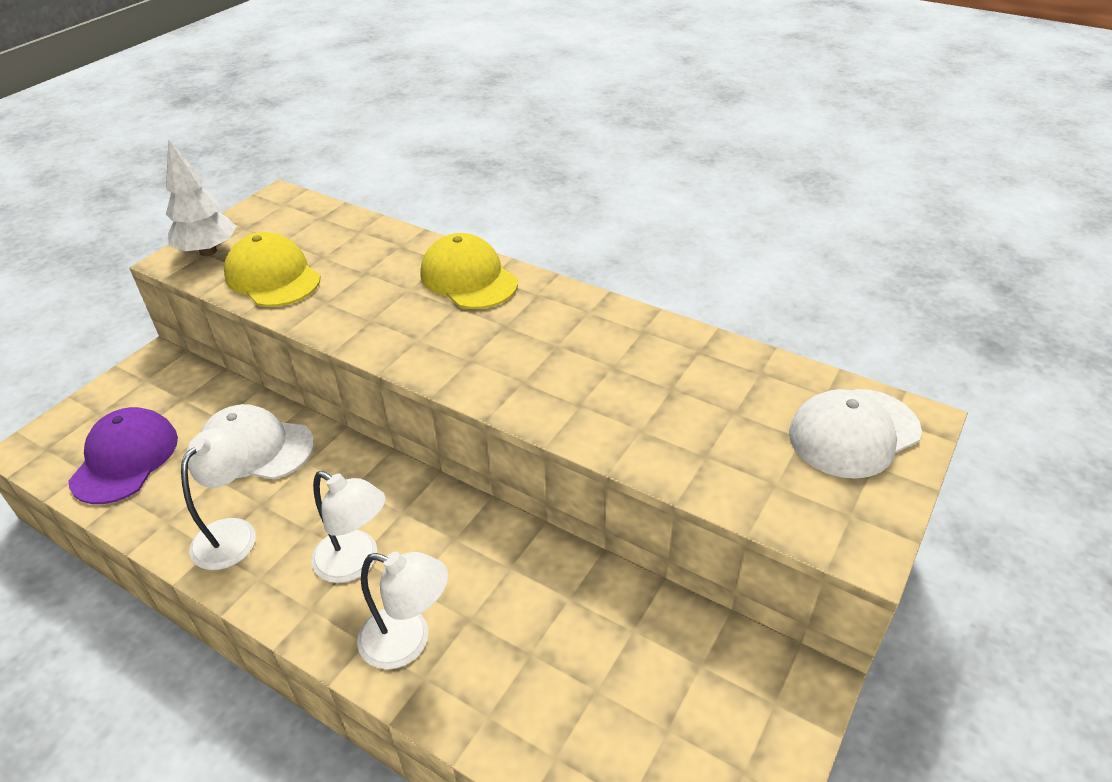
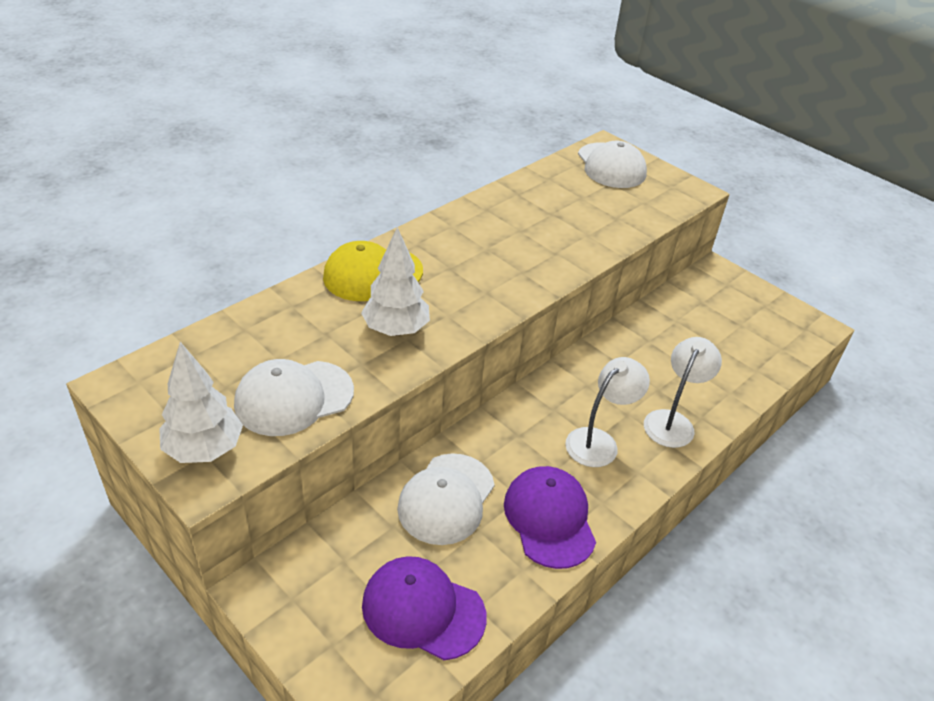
camera: 80 degrees left, 0 degrees up
white lamp [181,428,256,570] -> purple cap [504,466,596,569]
yellow cap [224,232,321,307] -> white cap [234,359,354,436]
none -> white tree [361,227,430,336]

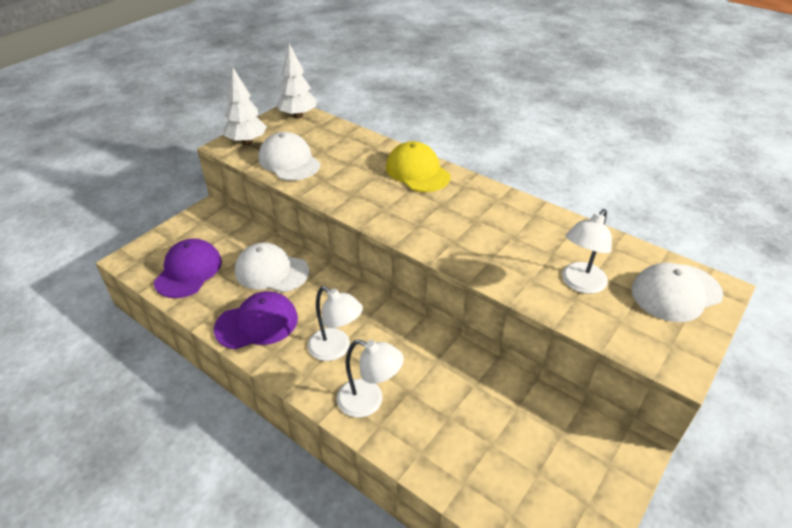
camera: 85 degrees right, 0 degrees up
white tree [361,227,430,336] -> white tree moved to [276,44,317,119]
none -> white lamp [562,209,612,294]

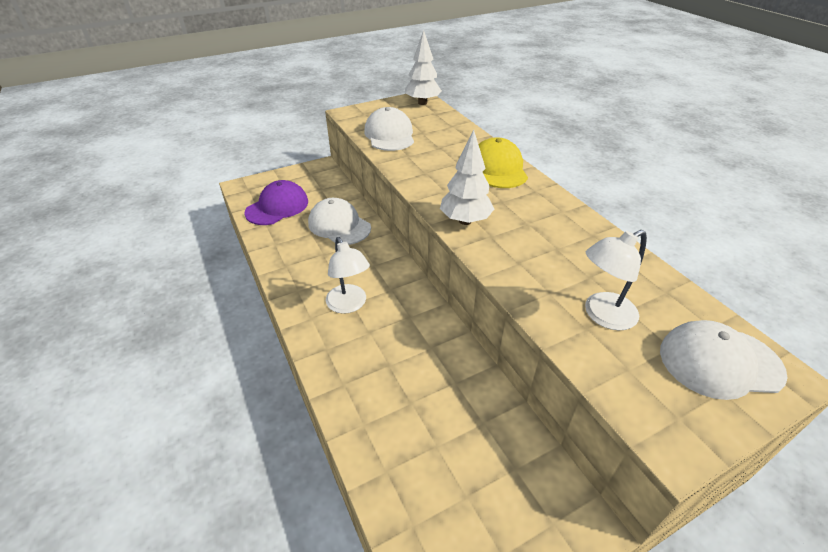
camera: 25 degrees right, 0 degrees up
purple cap [214,291,298,349] -> none
white tree [223,68,267,145] -> white tree moved to [440,129,494,225]
white lamp [337,340,404,417] -> none

